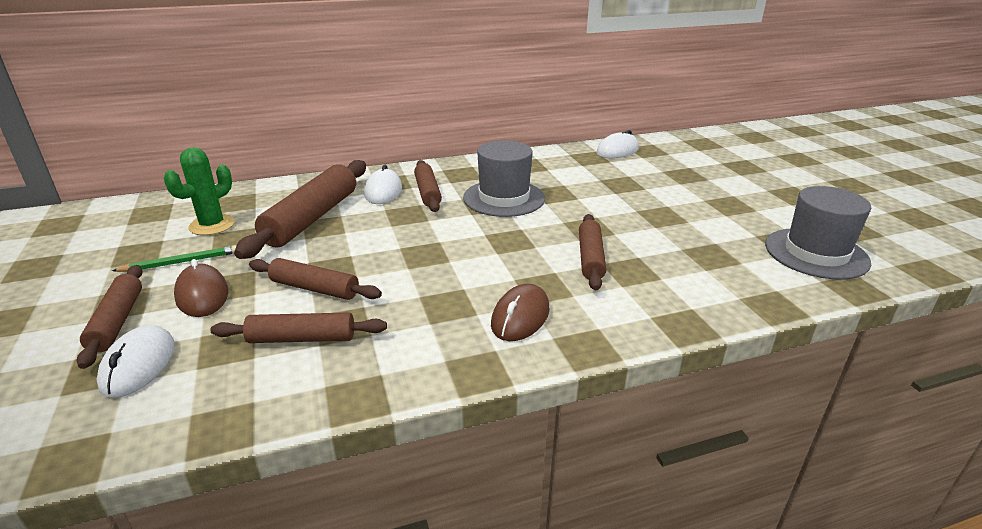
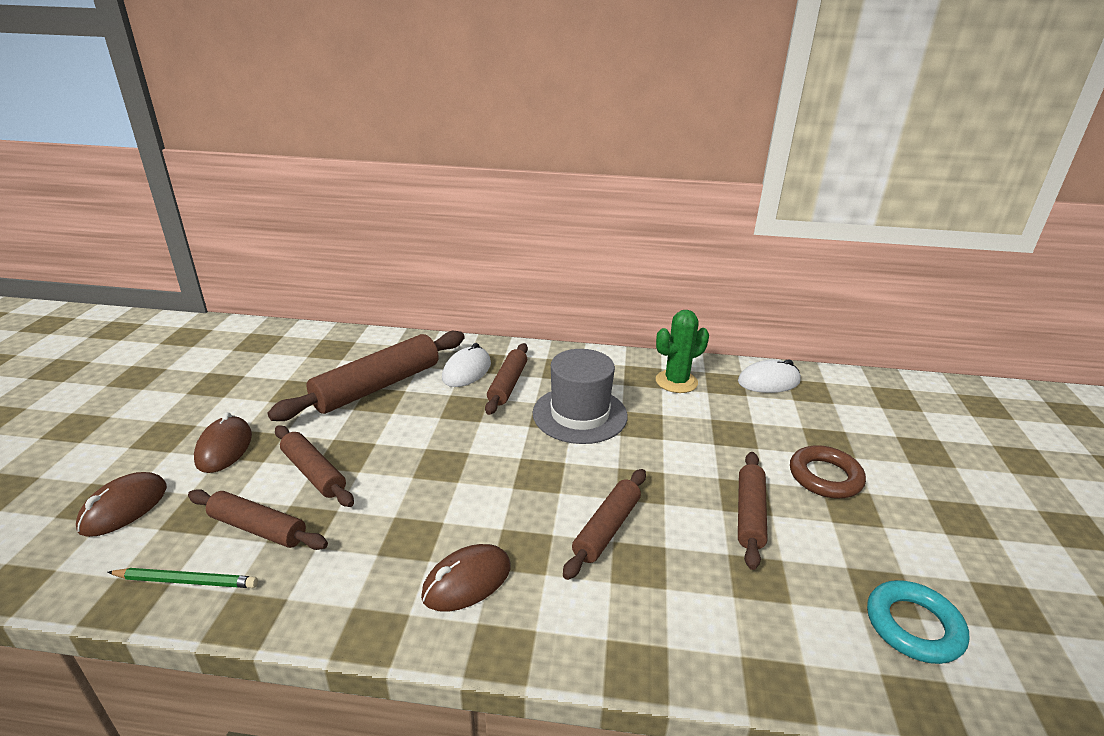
camera: 25 degrees right, 0 degrees up
brown rolling pin [77,265,143,369] -> brown rolling pin moved to [738,452,768,570]
white mouse [96,325,175,398] -> brown mouse [76,472,167,537]
green pencil [112,245,236,272] -> green pencil moved to [107,568,258,588]
green cactus [164,147,235,235] -> green cactus moved to [656,310,709,393]
grey hat [765,186,871,280] -> turquoise ring [867,580,970,664]
none -> brown ring [790,445,866,499]

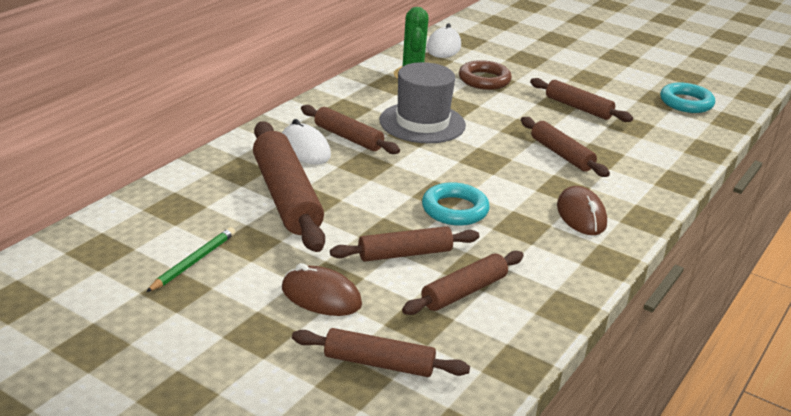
camera: 65 degrees left, 0 degrees up
brown mouse [76,472,167,537] -> brown rolling pin [292,328,470,377]
green pencil [107,568,258,588] -> green pencil moved to [146,227,235,292]
brown ring [790,445,866,499] -> brown ring moved to [459,60,512,90]
none -> turquoise ring [422,182,490,226]

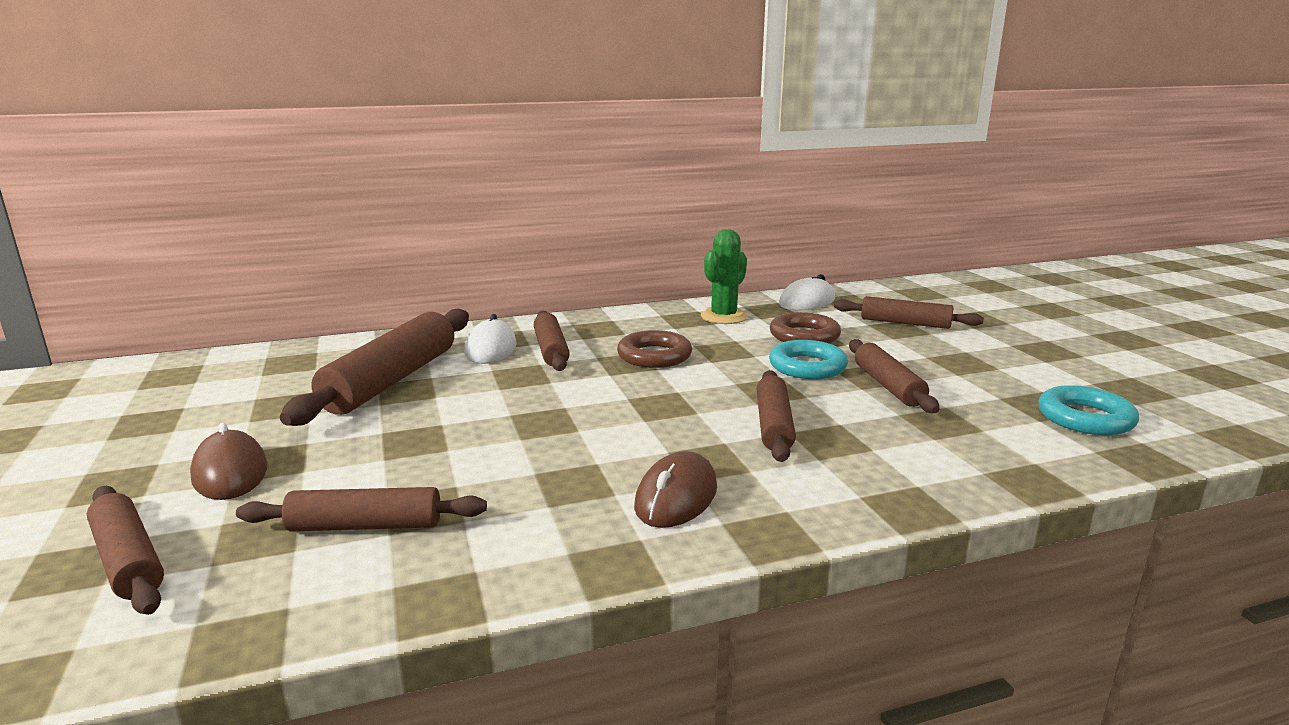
camera: 40 degrees right, 10 degrees down
green pencil [146,227,235,292] -> none
brown rolling pin [330,226,479,262] -> brown rolling pin moved to [834,296,984,329]
grey hat [380,62,466,143] -> brown ring [617,330,692,368]
turquoise ring [422,182,490,226] -> turquoise ring moved to [769,340,848,379]

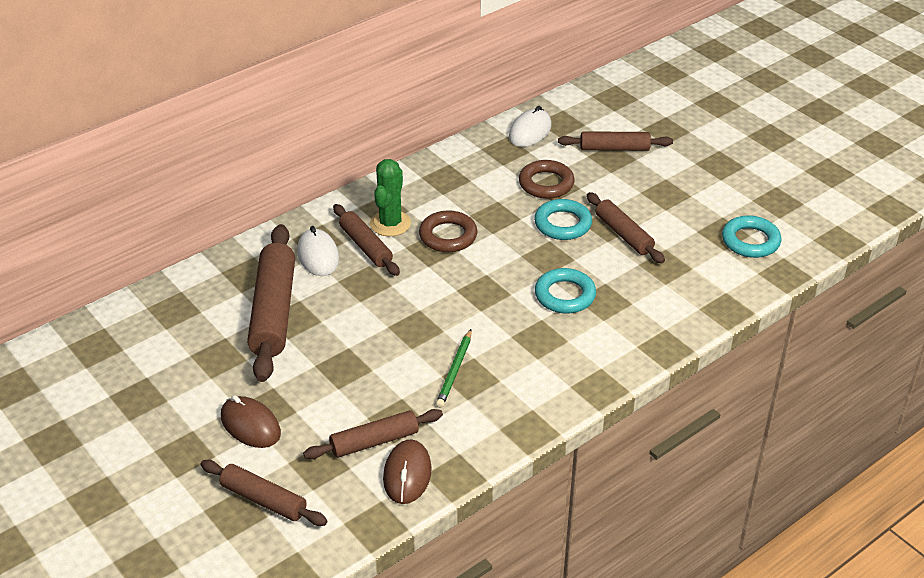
camera: 20 degrees left, 20 degrees up
brown mouse [634,451,717,528] -> brown mouse moved to [383,439,432,504]
green cactus [701,229,748,324] -> green cactus moved to [370,159,411,237]
brown rolling pin [756,370,796,462] -> turquoise ring [535,268,596,314]
none -> green pencil [436,329,472,408]

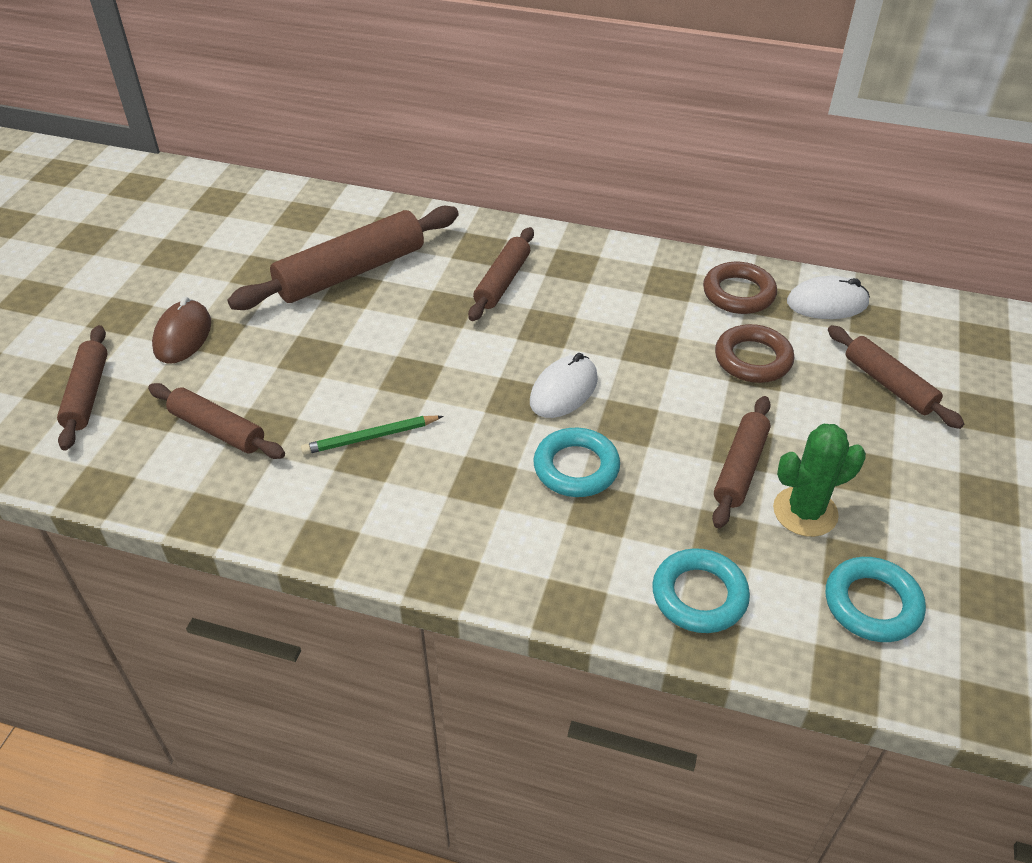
camera: 55 degrees right, 5 degrees up
white mouse [297,226,339,276] -> white mouse moved to [530,353,598,418]
green cactus [370,159,411,237] -> green cactus moved to [773,424,866,537]
brown mouse [383,439,432,504] -> none
brown ring [419,210,478,252] -> brown ring moved to [703,262,777,314]
turquoise ring [534,199,592,240] -> turquoise ring moved to [652,548,750,633]

